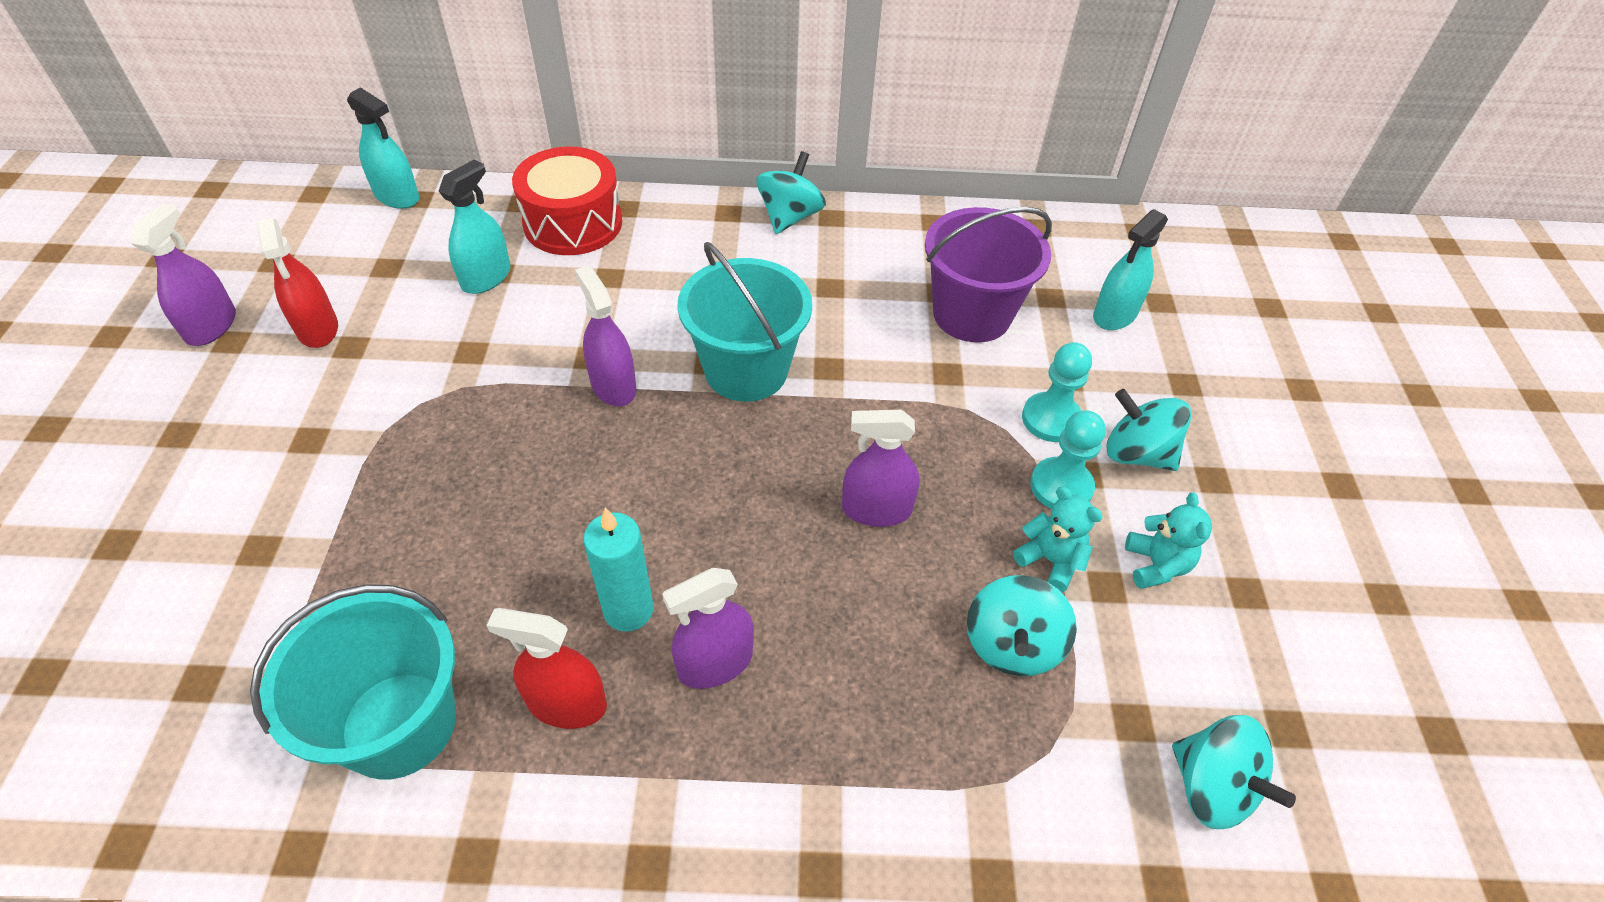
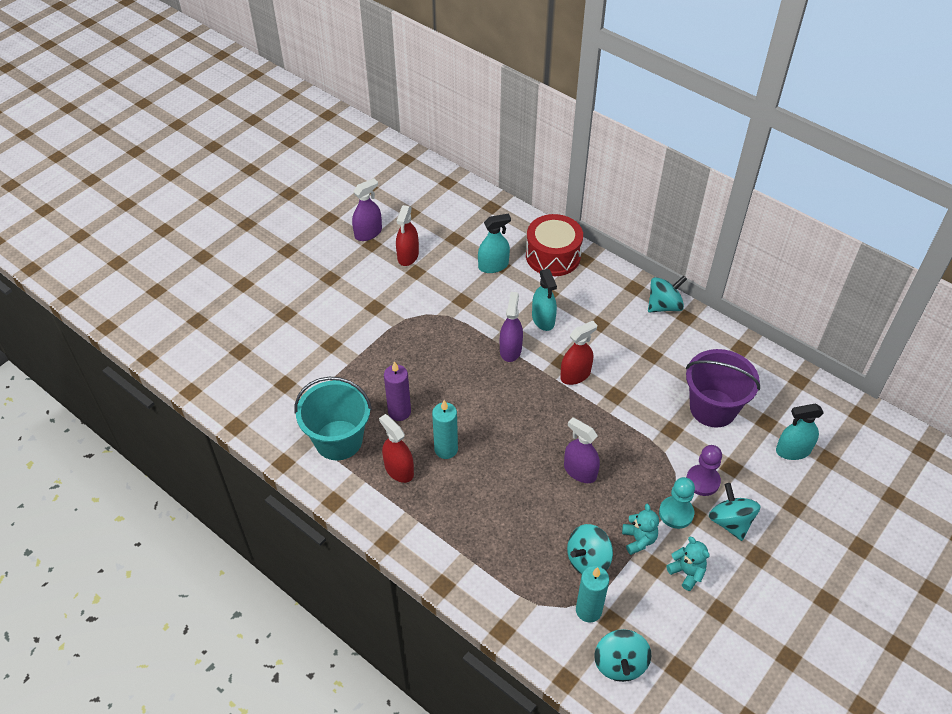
camera: 40 degrees right, 0 degrees up
turquoise spray bottle [347,87,419,209] -> turquoise spray bottle moved to [532,269,557,331]
purple spray bottle [662,568,754,689] -> none
turquoise bucket [677,242,812,402] -> red spray bottle [560,321,597,385]
turquoise pawn [1022,342,1092,442] -> purple pawn [686,445,722,496]
turquoise teddy bear [1125,493,1212,589] -> turquoise teddy bear turned 75 degrees counterclockwise [666,537,710,591]
none -> purple candle [384,361,411,421]
none -> turquoise candle [576,566,609,623]

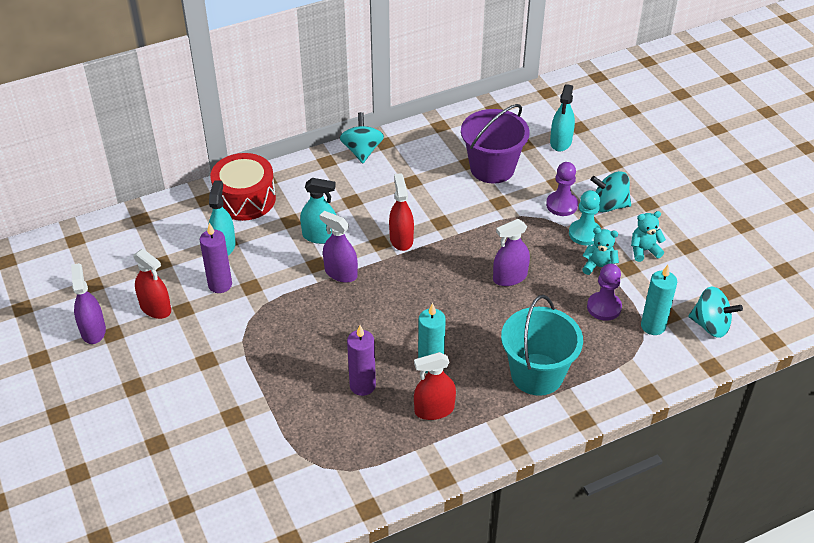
camera: 65 degrees left, 5 degrees down
turquoise bucket [295,377,372,460] -> turquoise bucket moved to [501,295,583,396]
turquoise spinning top [567,524,613,574] -> purple pawn [587,264,622,321]
none -> purple candle [200,223,232,293]

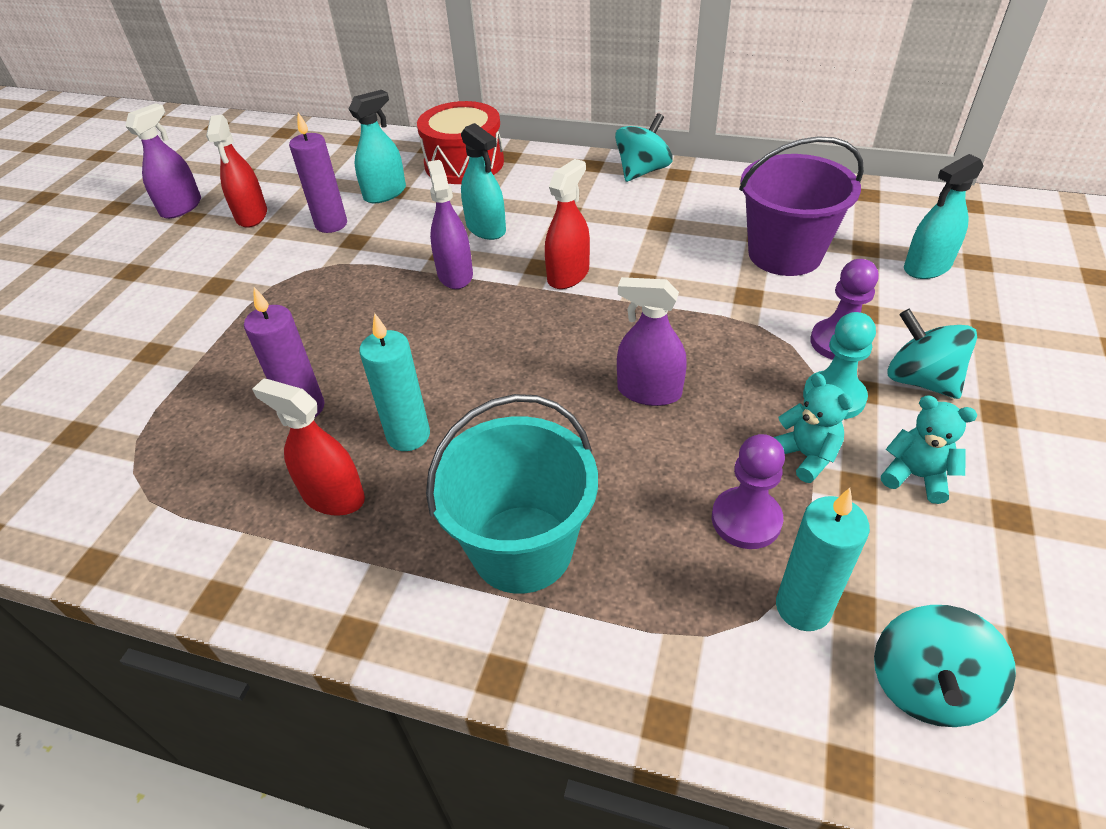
camera: 45 degrees right, 0 degrees up
turquoise spinning top [688,287,743,338] -> turquoise spinning top turned 45 degrees clockwise [874,605,1016,727]

